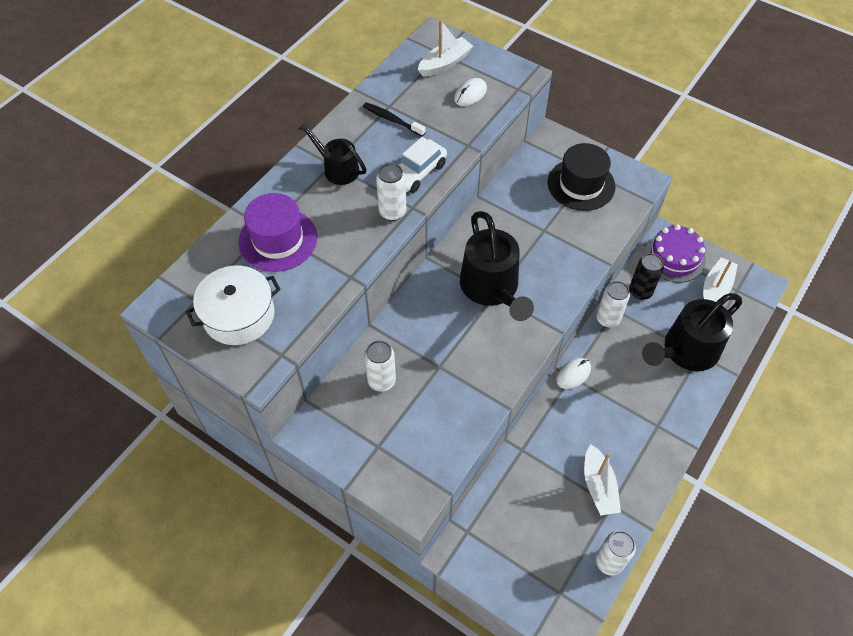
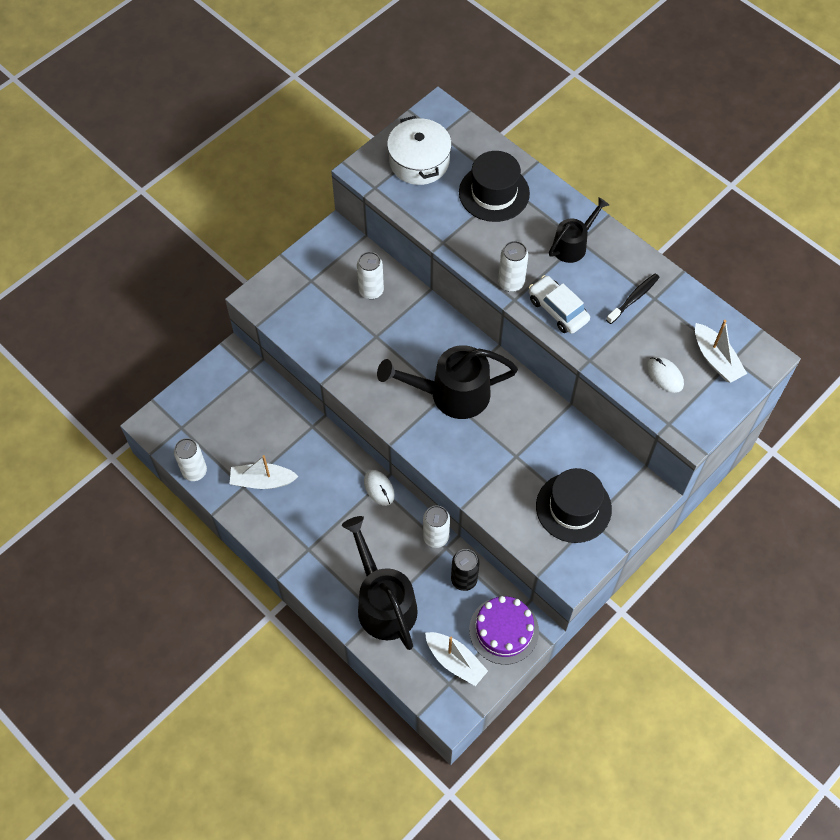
camera: 100 degrees right, 5 degrees up
purple hat [238,193,317,272] -> black hat [459,151,530,222]

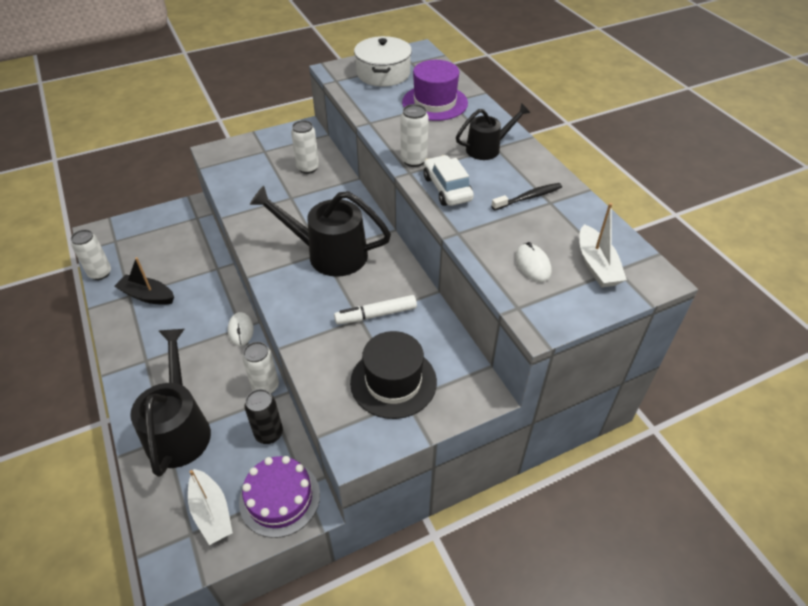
camera: 20 degrees right, 15 degrees down
white boat [230,455,299,489] -> black boat [114,257,174,305]
black hat [459,151,530,222] -> purple hat [402,60,468,121]
none -> white marker [334,295,417,324]

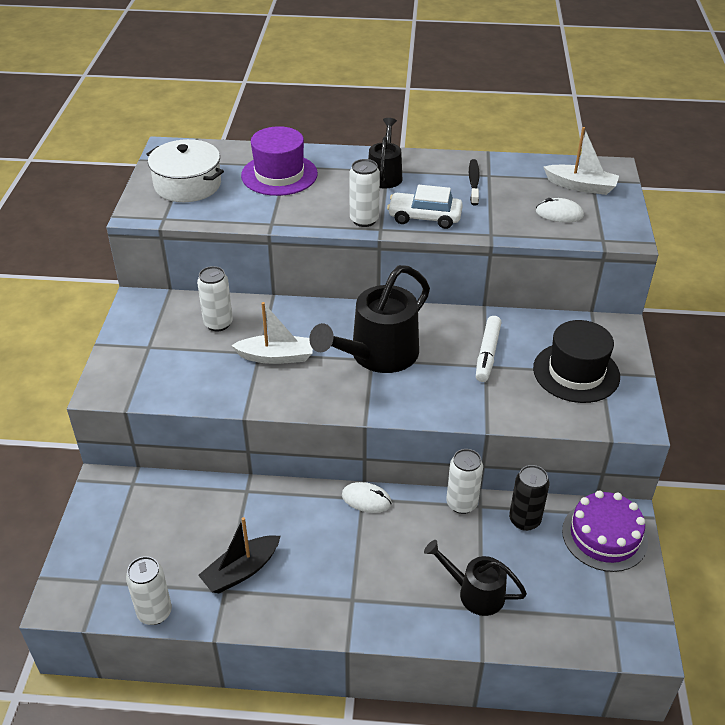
camera: 60 degrees left, 5 degrees down
black watering can [130,329,211,477] -> black watering can [424,540,527,616], size x0.59
white boat [188,469,233,545] -> white boat moved to [231,302,313,364]

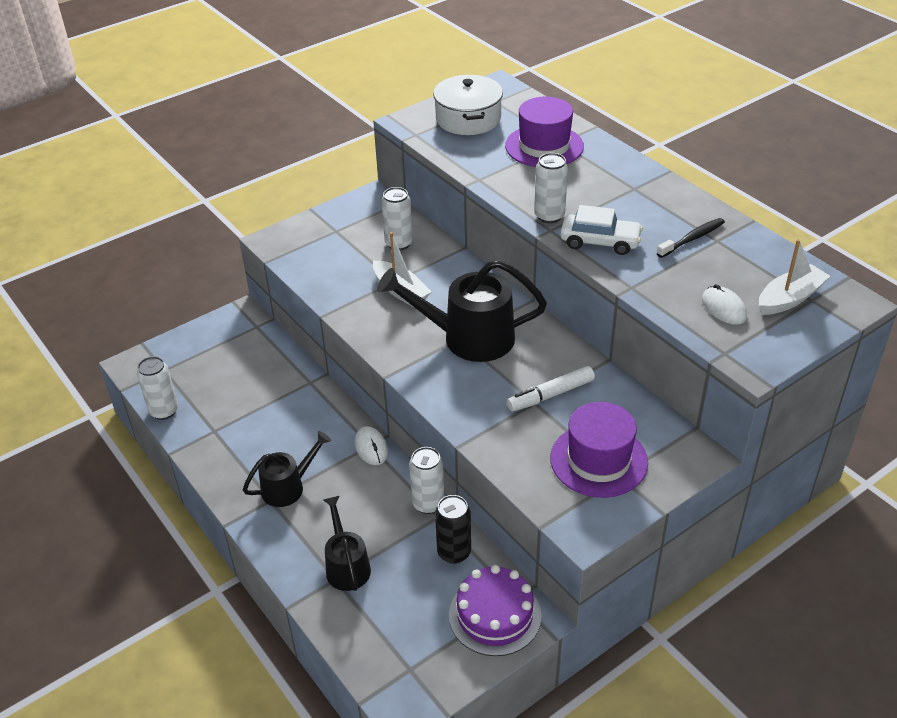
camera: 50 degrees right, 0 degrees up
black boat [198,517,281,593] -> none
black watering can [368,118,403,188] -> black watering can moved to [243,431,331,507]
white car [387,185,463,229] -> white car turned 135 degrees clockwise [560,205,643,255]
black hat [533,320,620,403] -> purple hat [550,402,648,498]
white boat [544,127,619,195] -> white boat turned 105 degrees counterclockwise [759,239,830,315]

